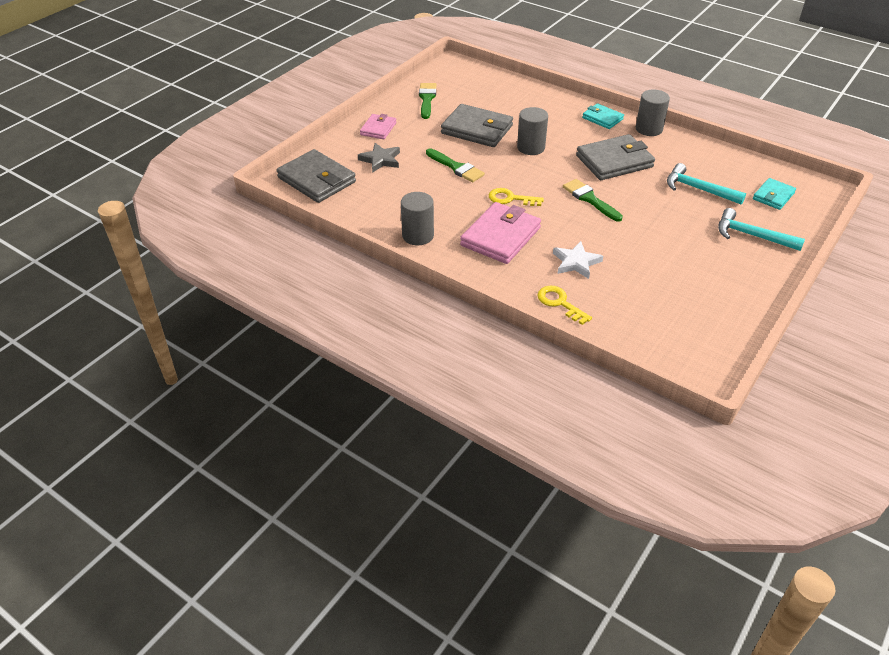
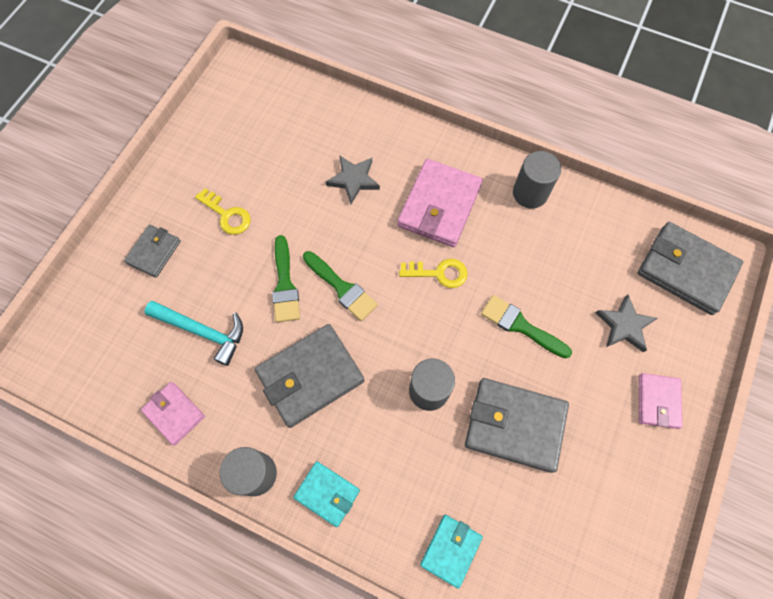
camera: 170 degrees right, 25 degrees up
green brush [419,83,436,119] -> green brush moved to [272,235,300,322]
yellow key [537,286,592,325] -> yellow key moved to [195,188,251,235]
white star [553,241,603,279] -> grey star [326,155,380,204]
turquoise hammer [718,208,805,251] -> grey wallet [124,225,181,278]
turquoise wallet [753,178,796,210] -> turquoise wallet moved to [420,515,483,589]
none -> pink wallet [141,382,205,445]

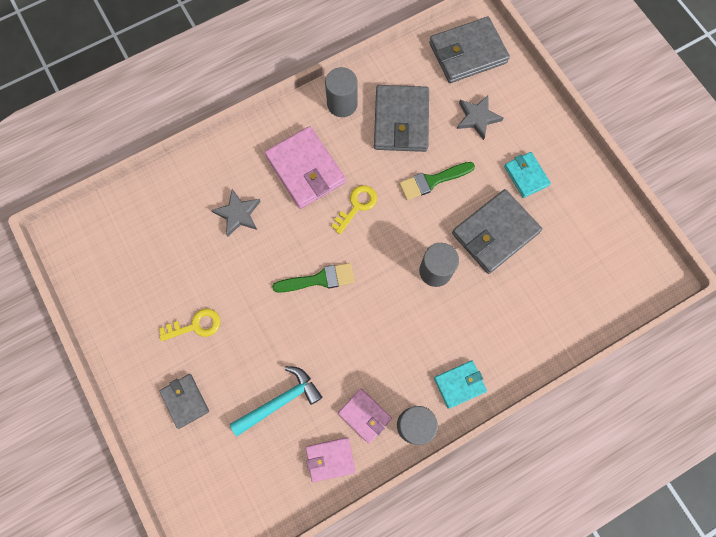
camera: 55 degrees left, 5 degrees up
grey wallet [255,324,364,428] -> grey wallet moved to [374,85,429,152]
green brush [272,235,300,322] -> none
turquoise wallet [420,515,483,589] -> turquoise wallet moved to [504,152,551,198]
pink wallet [639,373,682,429] -> pink wallet moved to [338,389,392,444]

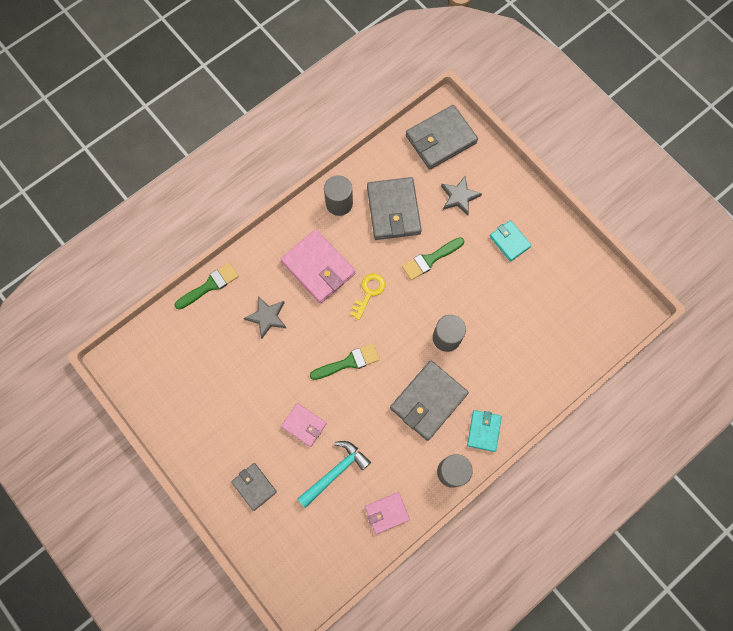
camera: 10 degrees left, 0 degrees up
yellow key [159,309,220,341] -> none
pink wallet [338,389,392,444] -> pink wallet moved to [281,403,327,447]
turquoise wallet [434,361,487,409] -> turquoise wallet turned 45 degrees counterclockwise [467,410,502,452]
grey wallet [452,189,542,274] -> grey wallet moved to [390,361,469,441]
none -> green brush [174,263,239,310]

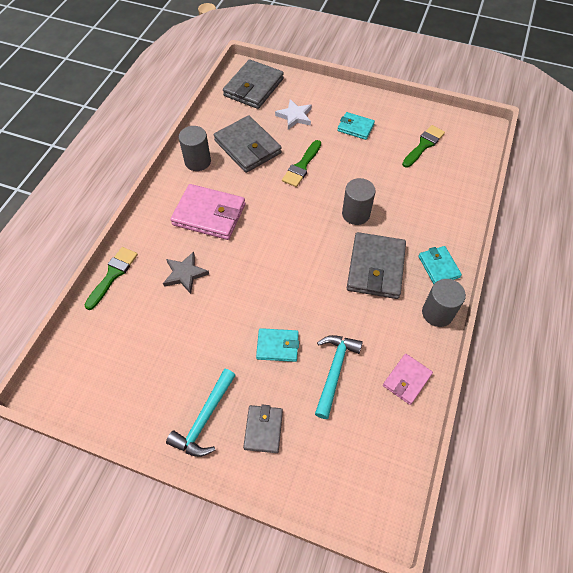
camera: 30 degrees left, 15 degrees down
grey wallet [231,463,277,511] -> grey wallet turned 75 degrees clockwise [243,405,283,453]
pink wallet [281,403,327,447] -> turquoise wallet [256,328,299,362]
green brush [310,343,380,380] -> green brush moved to [402,125,445,168]
yellow key [350,273,385,320] -> none
grey star [441,176,482,216] -> white star [275,99,312,129]
none -> turquoise hammer [166,369,236,457]

